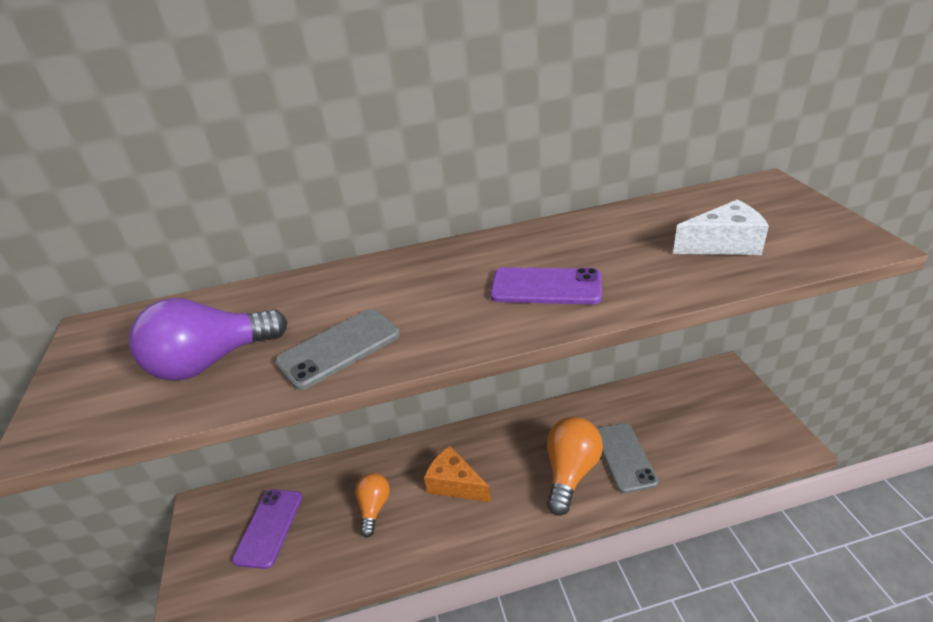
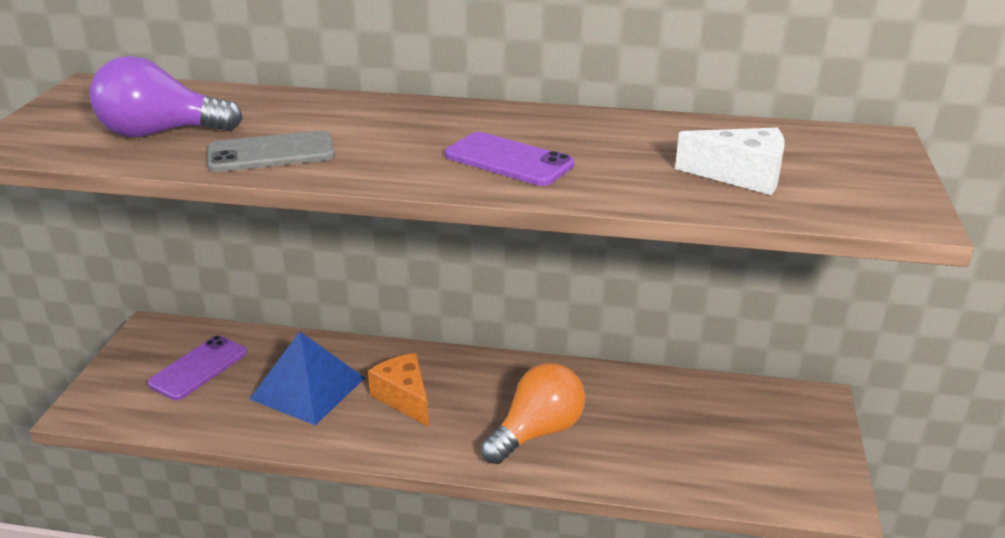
camera: 20 degrees right, 5 degrees down
orange light bulb [355,473,390,538] -> blue pyramid [250,332,365,425]
grey phone [597,423,658,493] -> none

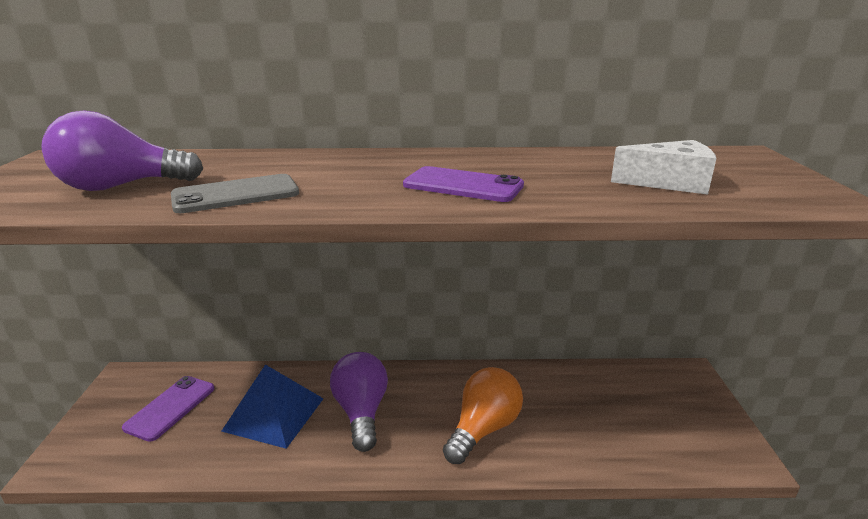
camera: 10 degrees left, 5 degrees down
orange cheese [368,353,429,427] -> purple light bulb [330,352,388,452]

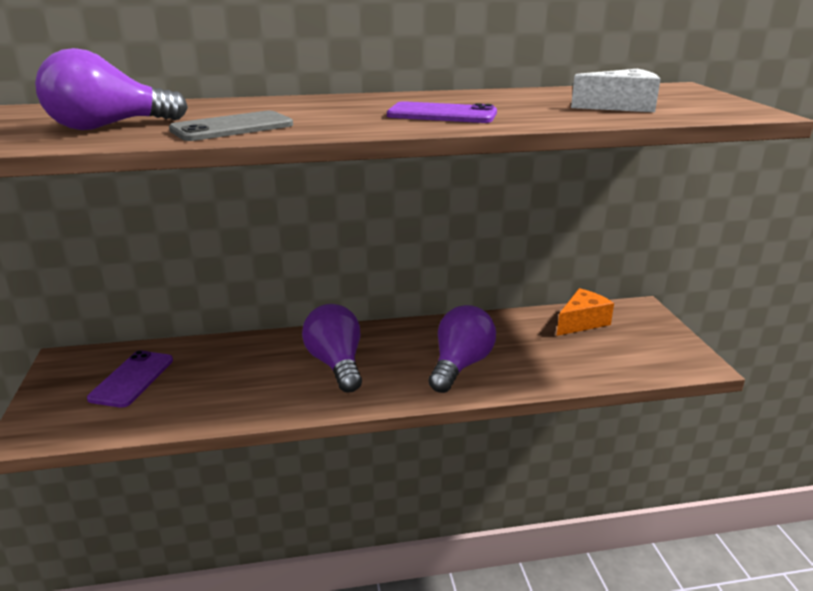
camera: 10 degrees left, 0 degrees up
blue pyramid [222,365,324,449] -> none
orange light bulb [443,367,523,464] -> purple light bulb [428,305,496,393]
none -> orange cheese [557,288,614,336]

